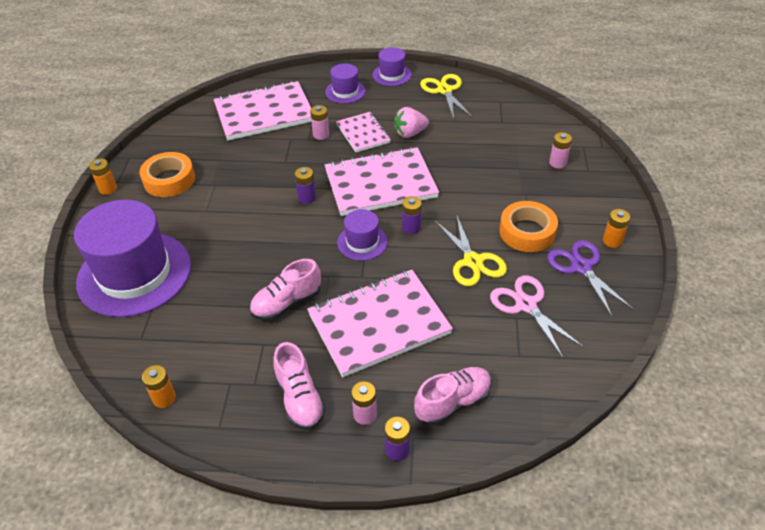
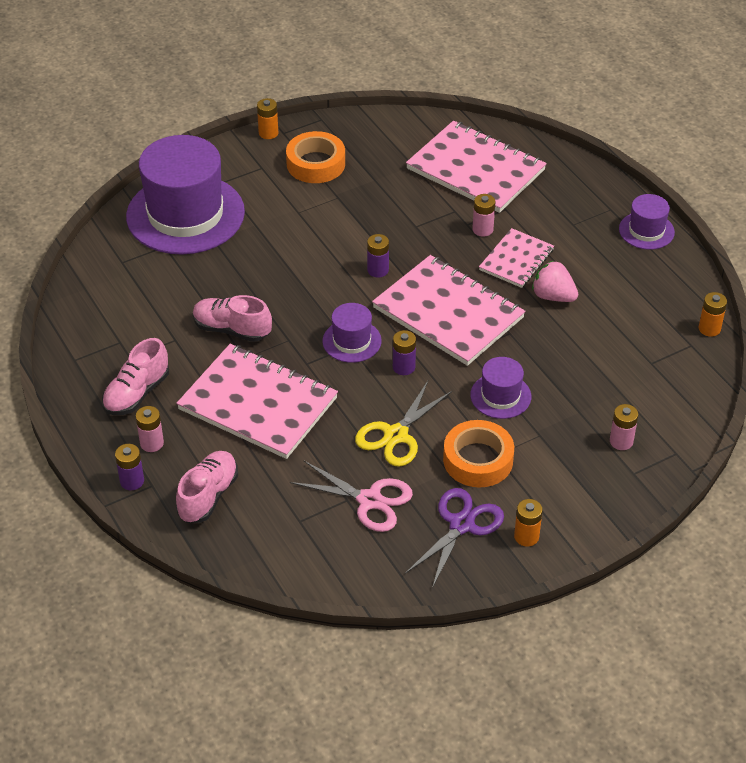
camera: 55 degrees right, 0 degrees up
orange battery [142,365,176,408] -> orange battery moved to [699,292,727,337]
purple hat [325,64,366,103] -> purple hat moved to [470,357,531,419]
pink shoe [414,367,492,425] -> pink shoe turned 90 degrees counterclockwise [176,451,238,523]
yellow scissors [420,74,473,119] -> none
pink scissors [490,275,584,358] -> pink scissors turned 90 degrees clockwise [290,460,413,532]

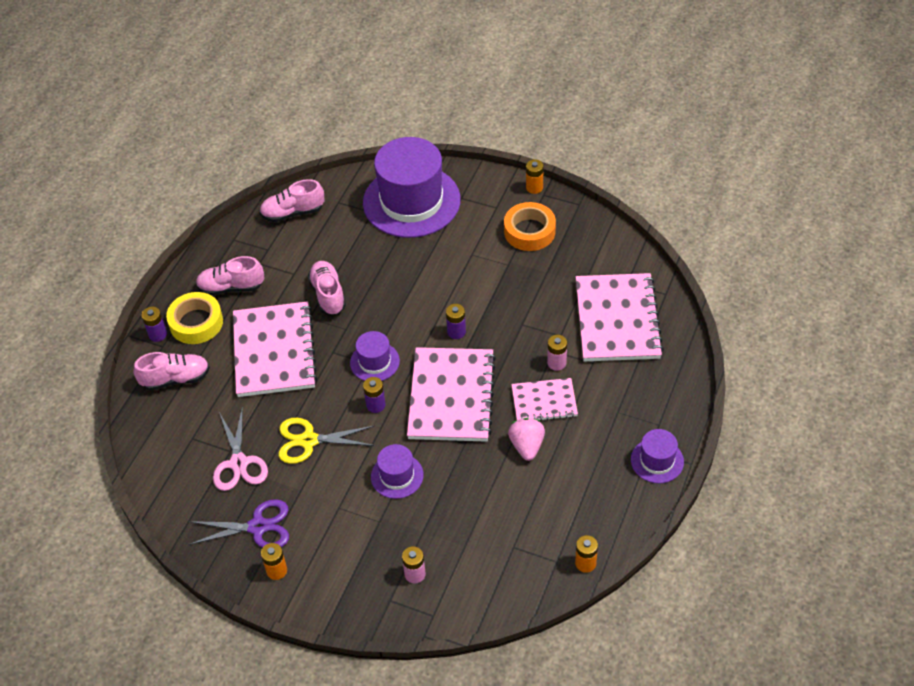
camera: 55 degrees right, 5 degrees up
pink battery [136,406,164,452] -> yellow tape [166,292,223,344]
orange tape [443,420,514,487] -> none
none -> pink shoe [259,179,324,222]

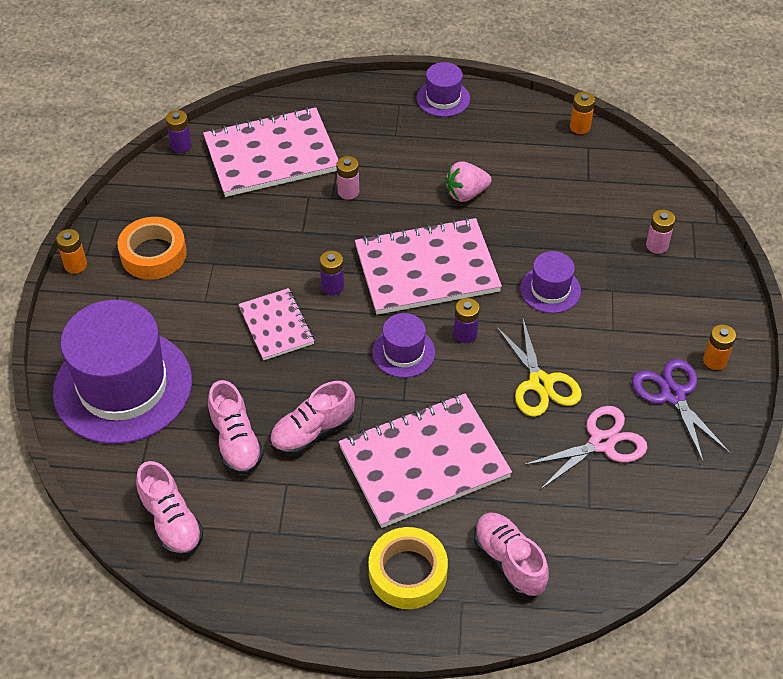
camera: 110 degrees left, 0 degrees up
purple battery [142,307,167,342] -> purple battery moved to [166,110,192,153]
pink shoe [196,256,264,296] -> pink shoe moved to [208,380,264,475]
pink notebook [511,378,578,421] -> pink notebook moved to [238,288,314,360]

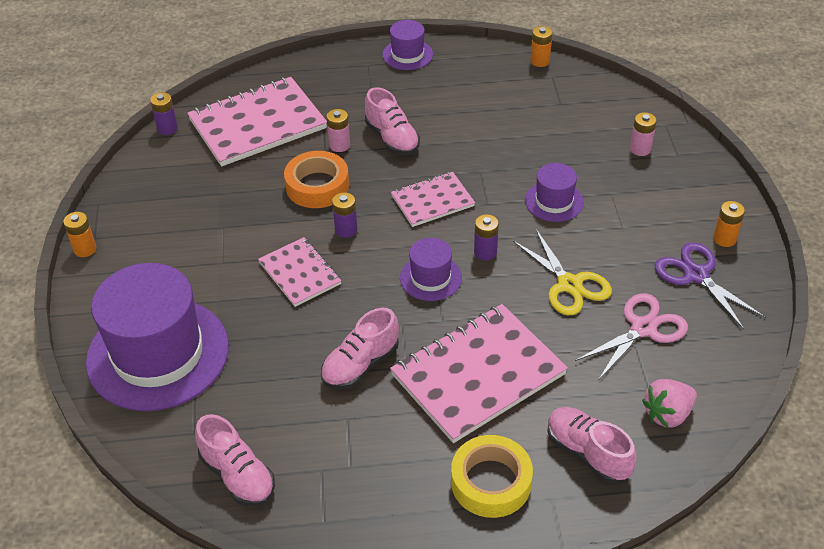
camera: 10 degrees left, 5 degrees down
orange tape [118,217,187,280] -> orange tape moved to [284,151,349,208]
pink shoe [208,380,264,475] -> pink shoe moved to [365,87,420,155]
pink notebook [355,218,502,315] -> pink notebook [391,172,475,227], size x0.56
pink strawberry [445,161,492,202] -> pink strawberry moved to [642,379,697,427]

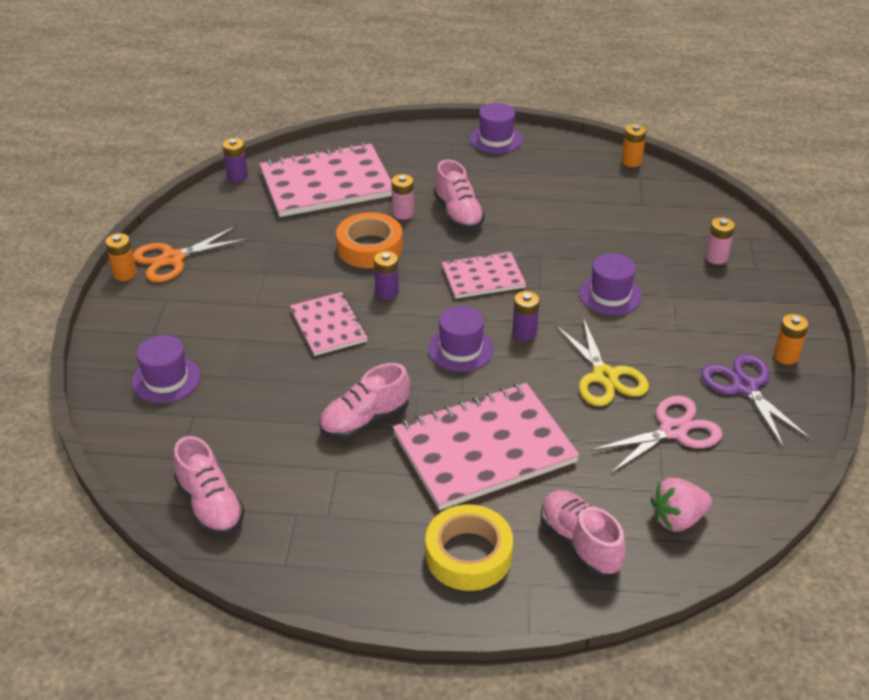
camera: 10 degrees right, 5 degrees down
purple hat [86,263,229,411] -> purple hat [132,335,200,403], size x0.46
none -> orange scissors [133,226,248,282]

